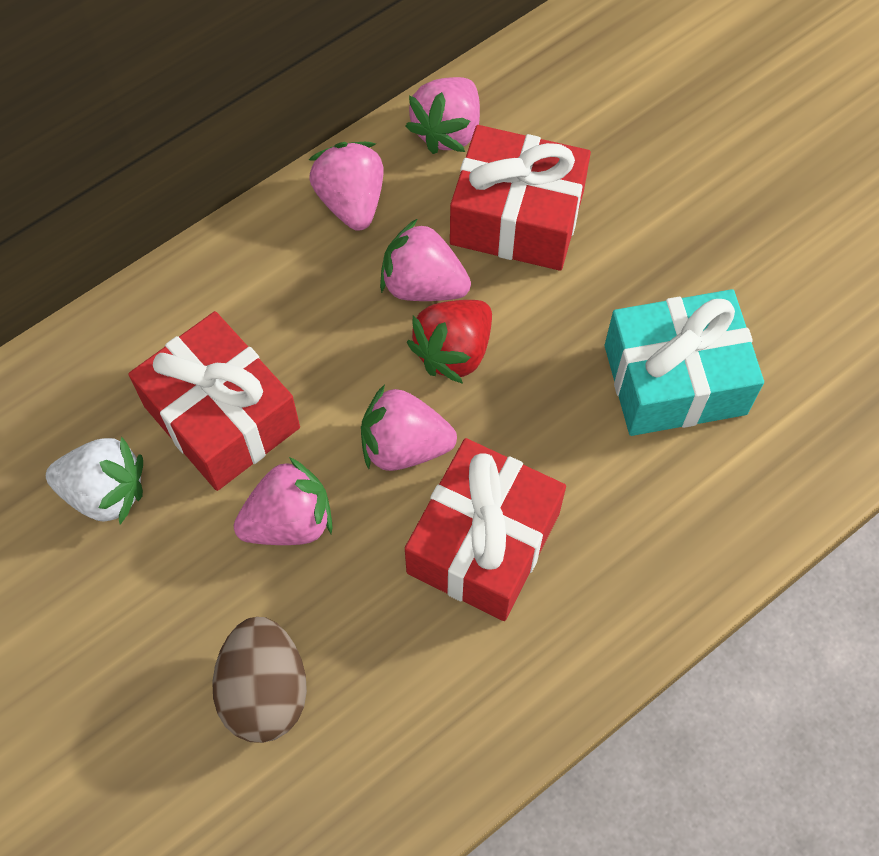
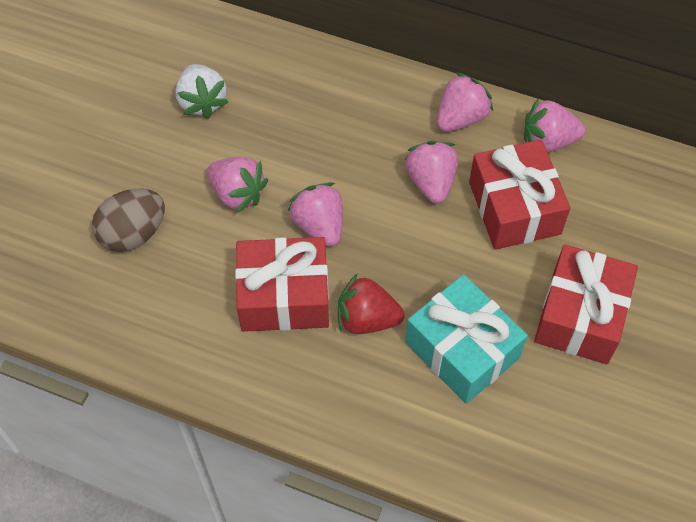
camera: 60 degrees right, 5 degrees down
red gift [128,311,300,491] -> red gift moved to [534,244,638,364]
red strawberry [407,300,492,384] -> red strawberry moved to [338,273,405,334]

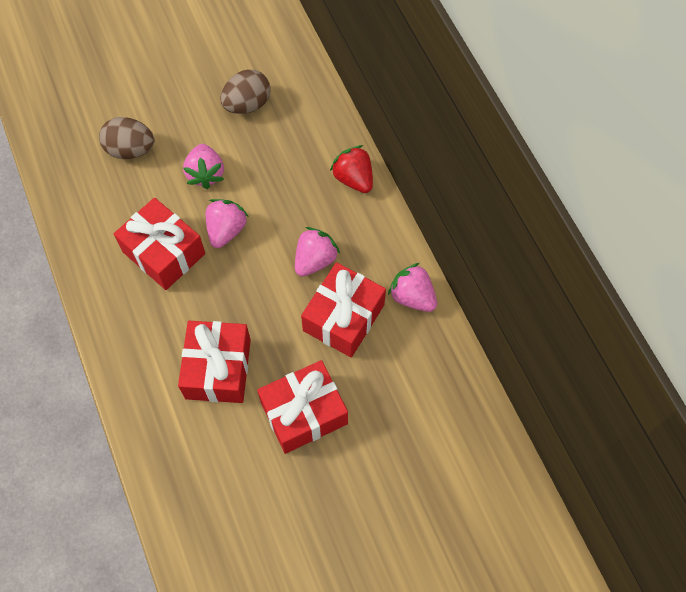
camera: 45 degrees right, 5 degrees up
white strawberry [175,64,228,119] -> brown egg [220,70,271,114]
red strawberry [338,273,405,334] -> red strawberry moved to [330,145,373,193]
turquoise gift [405,274,528,404] -> red gift [178,321,251,403]
pink strawberry [437,72,493,132] -> none

